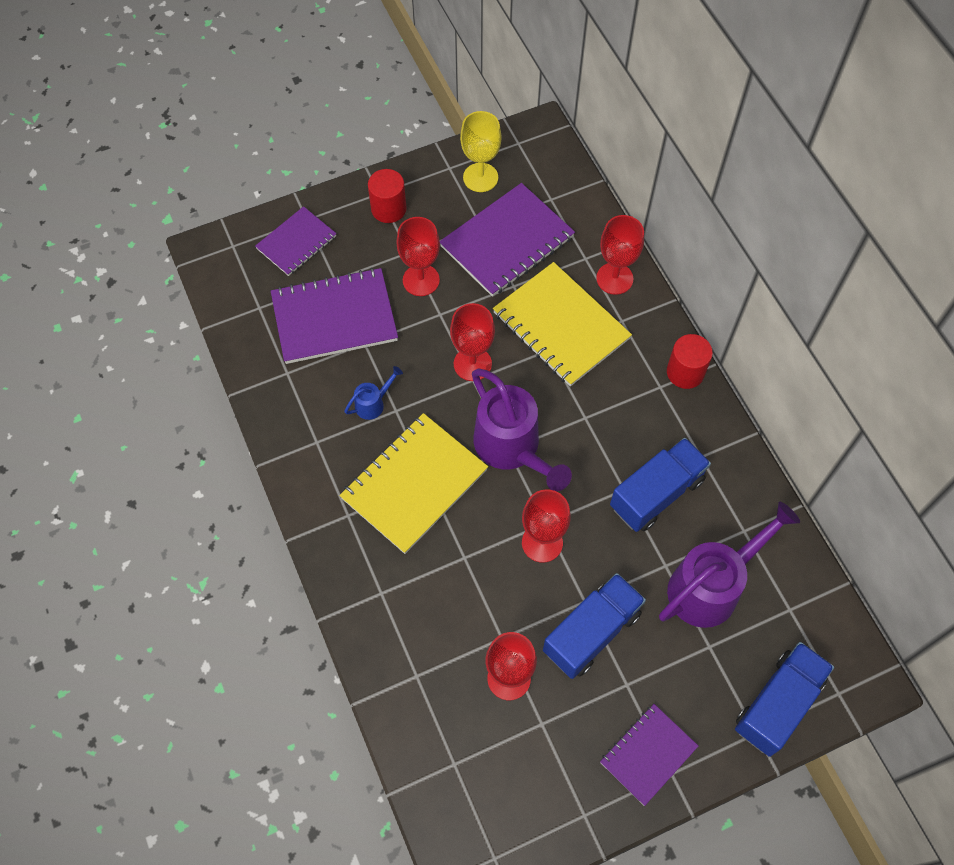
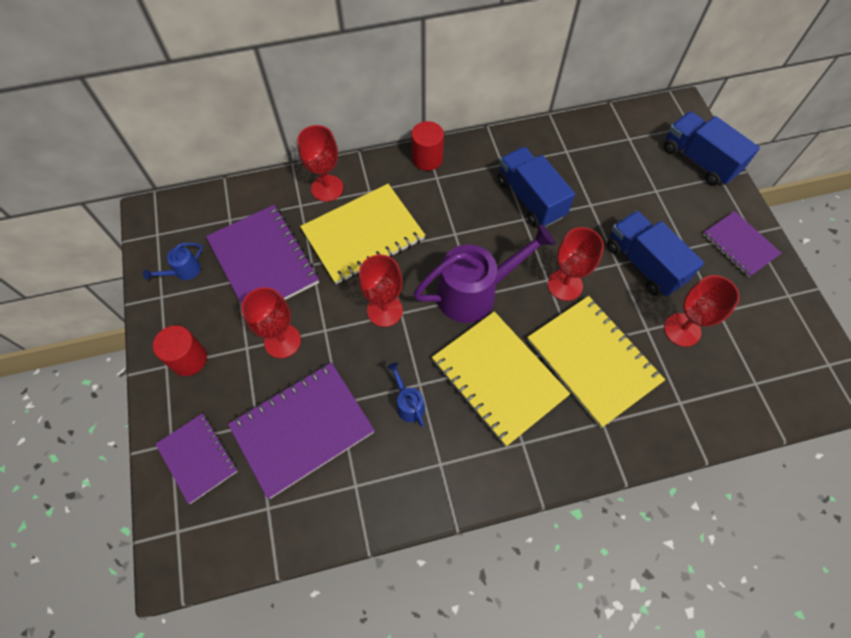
camera: 80 degrees left, 0 degrees up
purple notebook [271,268,398,364] -> purple notebook turned 60 degrees clockwise [228,362,375,499]
yellow goblet [460,111,501,192] -> blue watering can [143,243,203,280]
purple watering can [659,502,800,628] -> none
none -> yellow notebook [527,296,665,428]

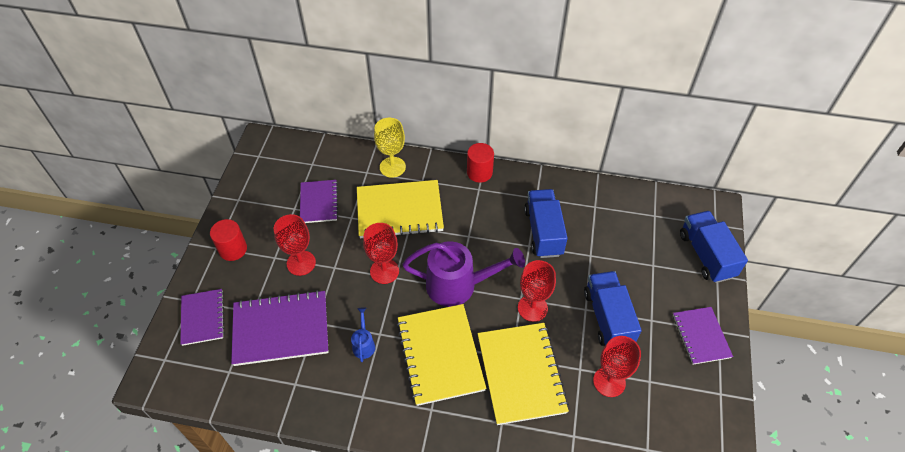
camera: 25 degrees right, 10 degrees down
blue watering can [143,243,203,280] -> none
purple notebook [206,205,319,305] -> purple notebook [300,180,338,223], size x0.60
red goblet [297,125,343,202] -> yellow goblet [374,118,406,178]

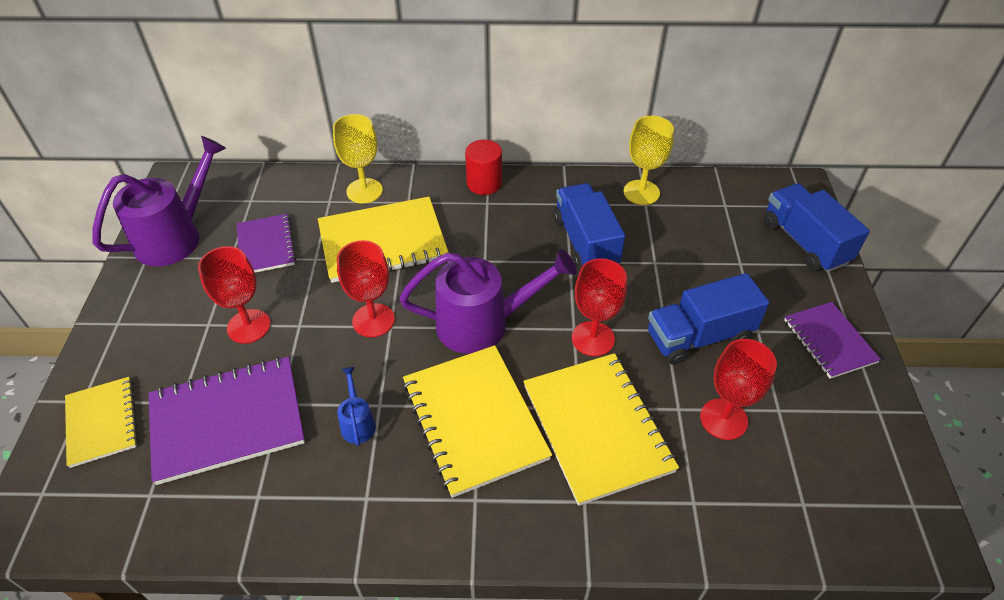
camera: 10 degrees left, 5 degrees down
purple notebook [180,289,225,346] -> yellow notebook [65,377,138,468]
red cylinder [210,219,247,261] -> none
blue truck [584,271,642,346] -> blue truck turned 90 degrees counterclockwise [648,273,769,365]
none -> purple watering can [92,136,226,266]
none -> yellow goblet [624,116,674,205]

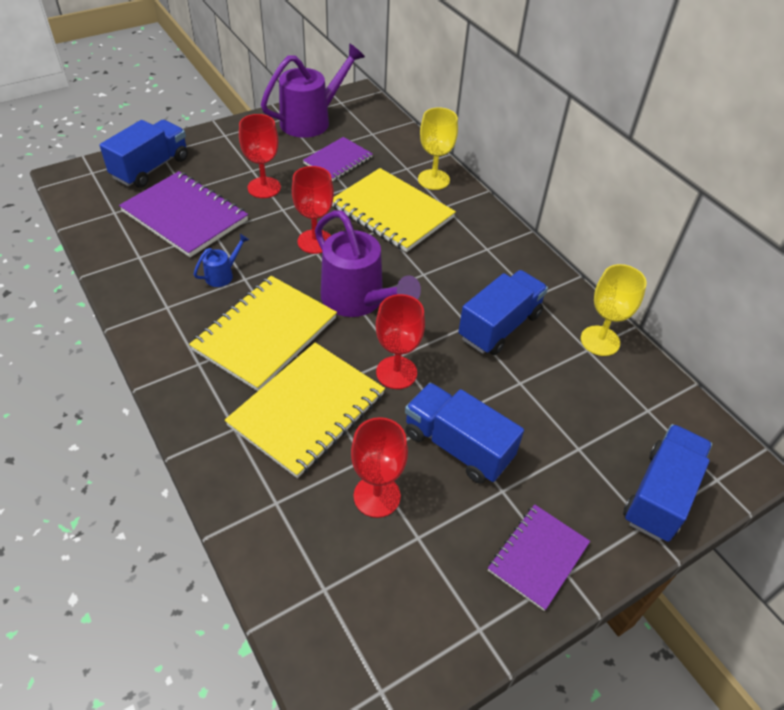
camera: 55 degrees right, 0 degrees up
yellow notebook [65,377,138,468] -> blue truck [100,120,188,188]
purple watering can [92,136,226,266] -> purple watering can turned 45 degrees counterclockwise [261,43,365,138]
red cylinder [465,140,502,195] -> none

